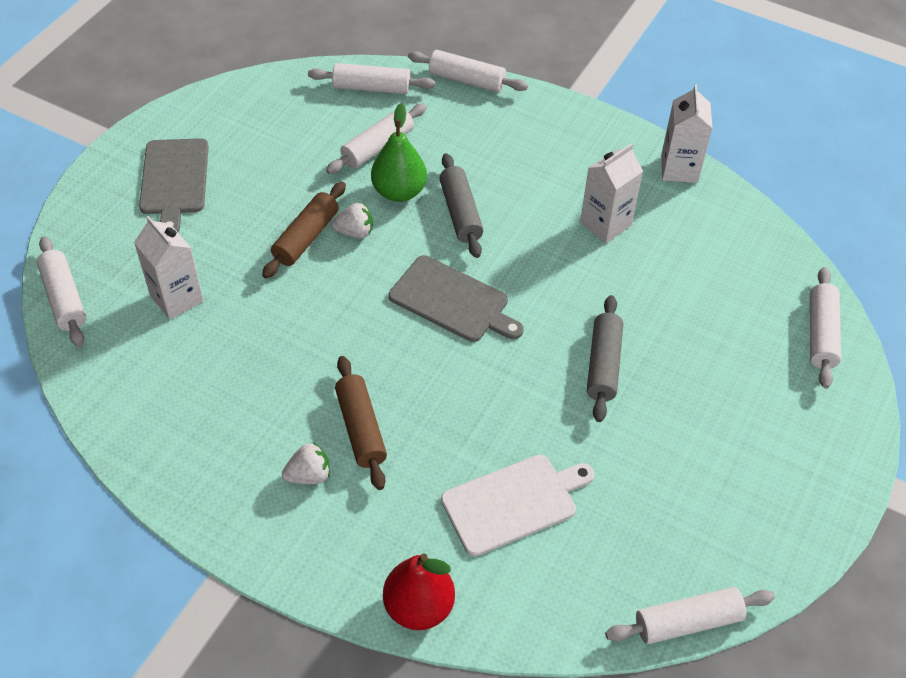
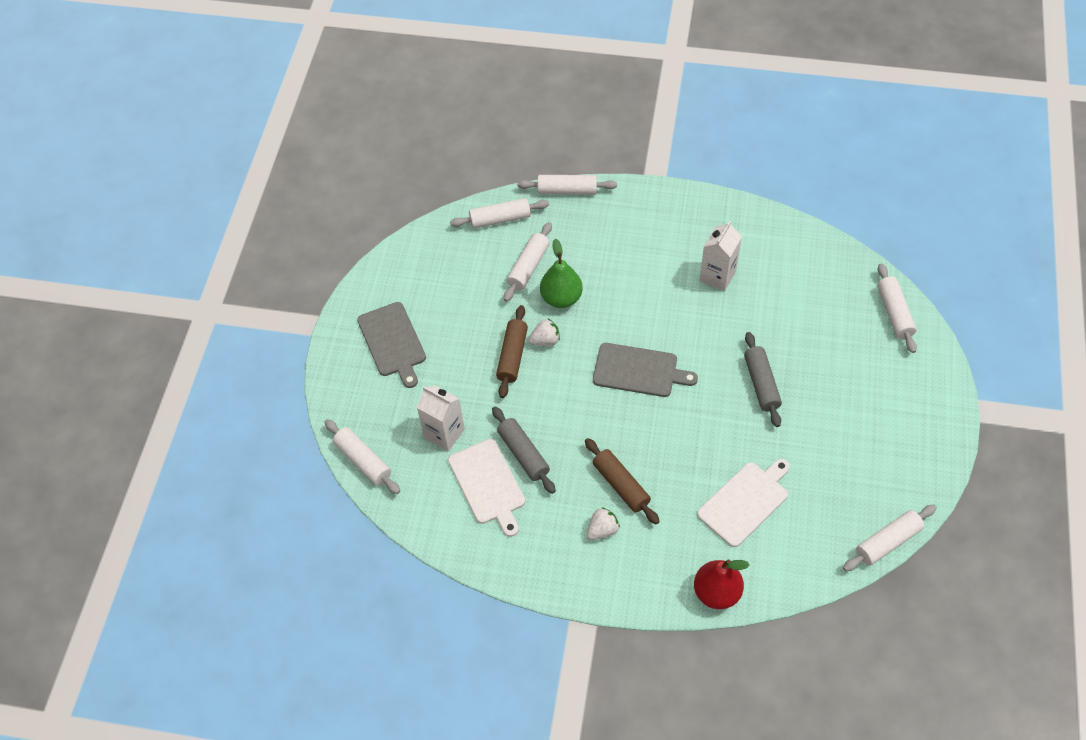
camera: 15 degrees left, 5 degrees up
grey rolling pin [439,153,483,258] -> grey rolling pin moved to [492,407,556,494]
white carton [661,84,713,183] -> none
none -> white cutting board [448,439,525,537]

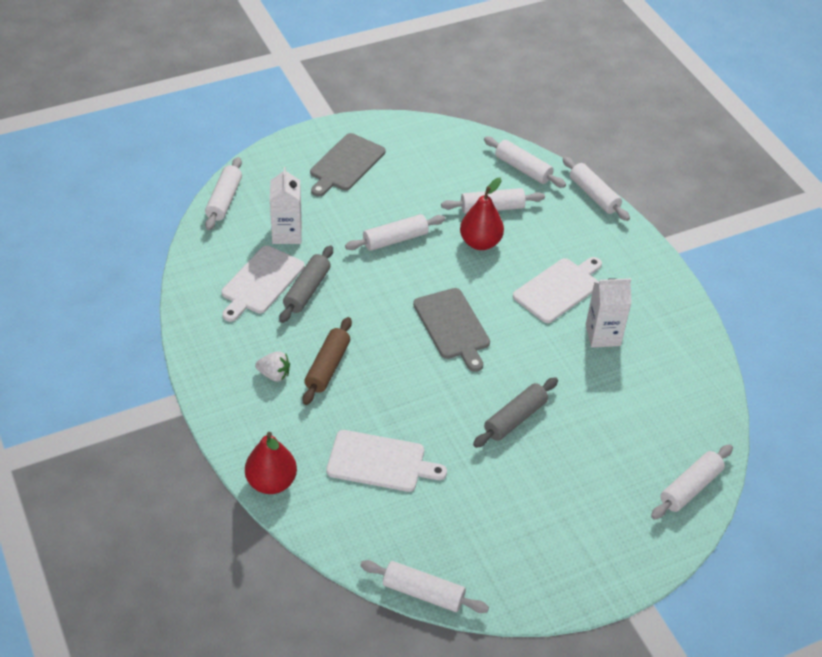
camera: 50 degrees right, 10 degrees down
brown rolling pin [496,305,528,398] -> white rolling pin [345,214,445,251]
white strawberry [528,319,560,346] -> none
green pear [540,239,583,308] -> red pear [460,178,504,250]
none -> white cutting board [513,257,602,323]

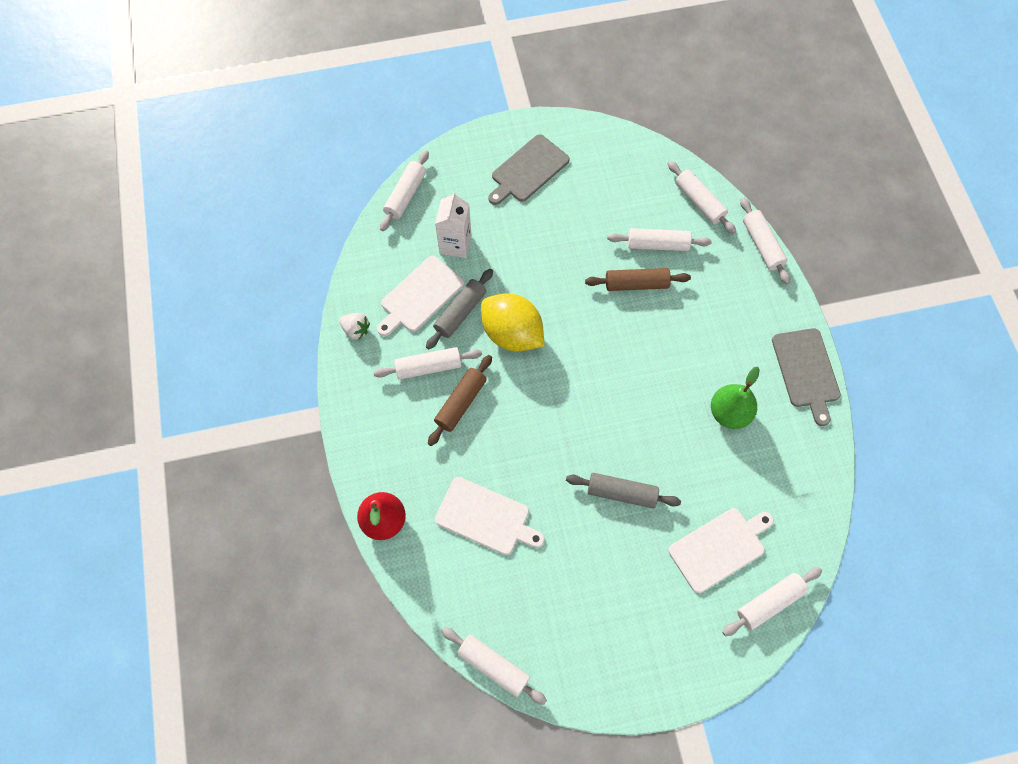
camera: 15 degrees right, 20 degrees up
white strawberry [255,351,290,382] -> white strawberry moved to [339,313,370,340]
white rolling pin [345,214,445,251] -> white rolling pin moved to [373,347,482,380]
grey cutting board [413,288,490,372] -> grey cutting board moved to [772,328,841,426]
red pear [460,178,504,250] -> brown rolling pin [585,268,691,291]
grey rolling pin [473,377,558,448] -> grey rolling pin turned 45 degrees clockwise [566,473,681,508]
white cutting board [513,257,602,323] -> white cutting board moved to [668,508,774,593]
white carton [586,278,631,348] -> green pear [711,367,760,429]
none -> yellow lemon [481,293,544,351]

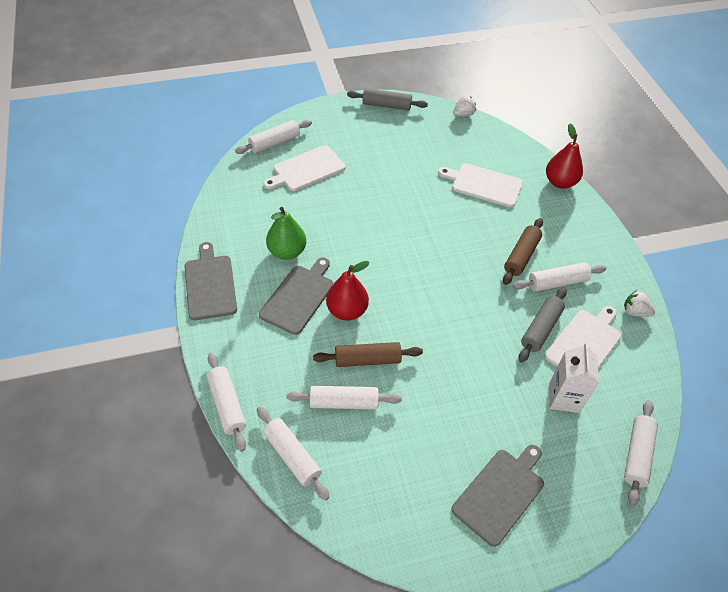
camera: 175 degrees right, 15 degrees down
white rolling pin [441,627,547,705] -> white strawberry [453,95,476,117]
yellow lemon [481,293,544,351] -> none
grey rolling pin [566,473,681,508] -> grey rolling pin moved to [347,88,428,111]
none -> grey cutting board [259,257,333,335]
none -> red pear [326,261,369,321]

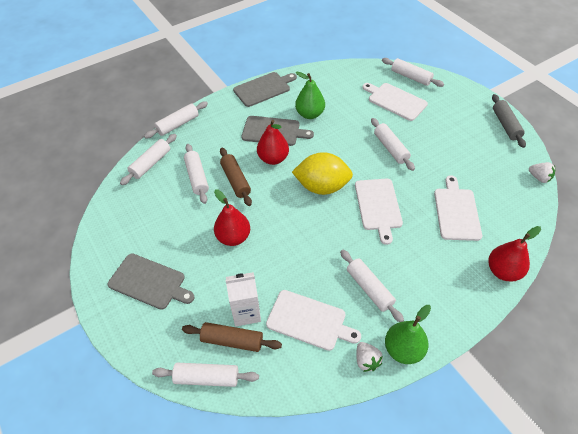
camera: 75 degrees right, 0 degrees up
brown rolling pin [503,218,543,285] -> brown rolling pin moved to [182,322,282,352]
grey rolling pin [519,287,567,363] -> none
white strawberry [624,290,655,317] -> white strawberry turned 150 degrees clockwise [356,342,383,372]
none -> red pear [214,189,250,246]
none -> yellow lemon [292,152,353,195]
none -> white cutting board [355,179,403,245]
none -> white rolling pin [371,118,415,171]
none -> green pear [385,305,431,364]

